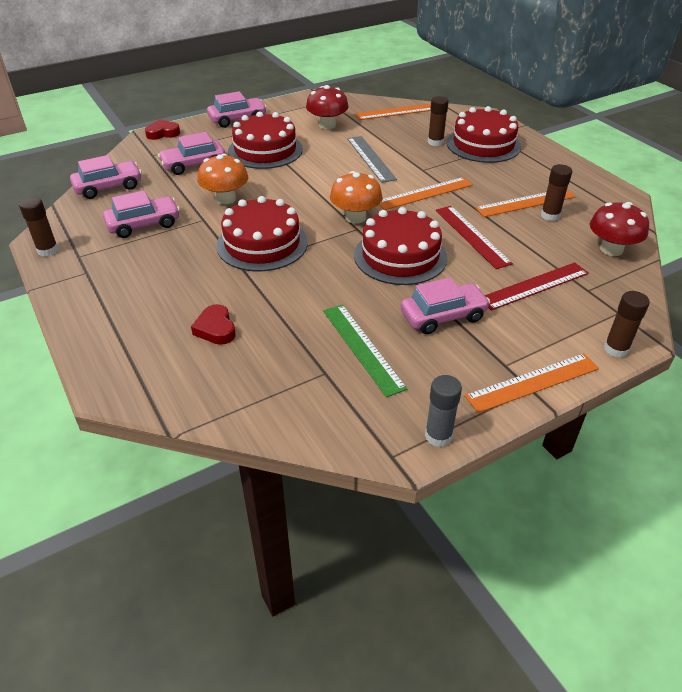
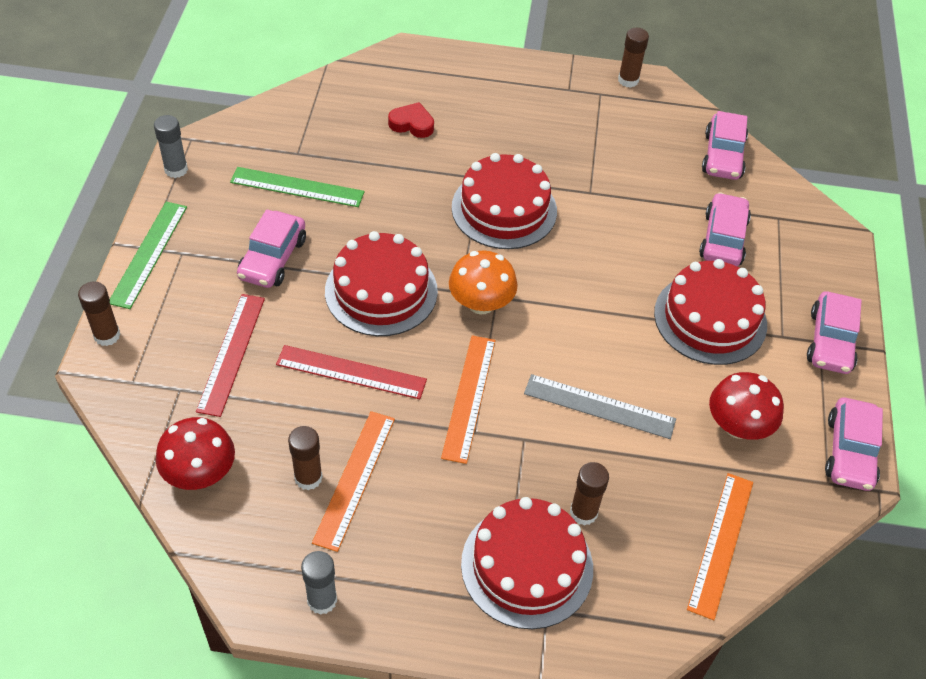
camera: 125 degrees right, 10 degrees up
pink car [103,190,180,238] -> pink car moved to [825,398,883,491]
red heart [145,119,180,140] -> none
orange mushroom [197,154,248,204] -> none
orange ruler [465,353,599,413] -> green ruler [110,202,187,309]
none -> grey glue stick [301,551,337,615]

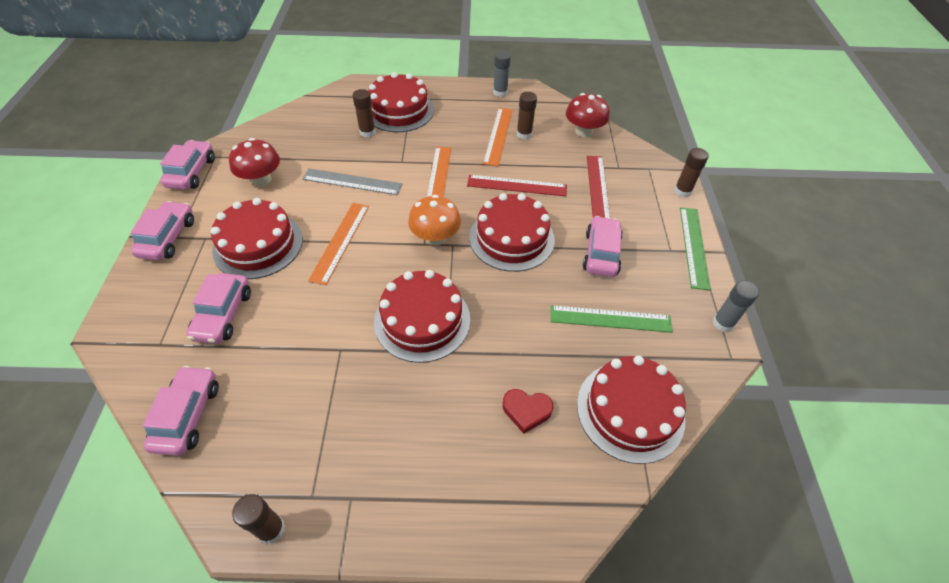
camera: 175 degrees right, 0 degrees up
orange ruler [687,473,753,620] -> orange ruler moved to [308,203,369,285]
none -> red cake [577,356,686,464]

